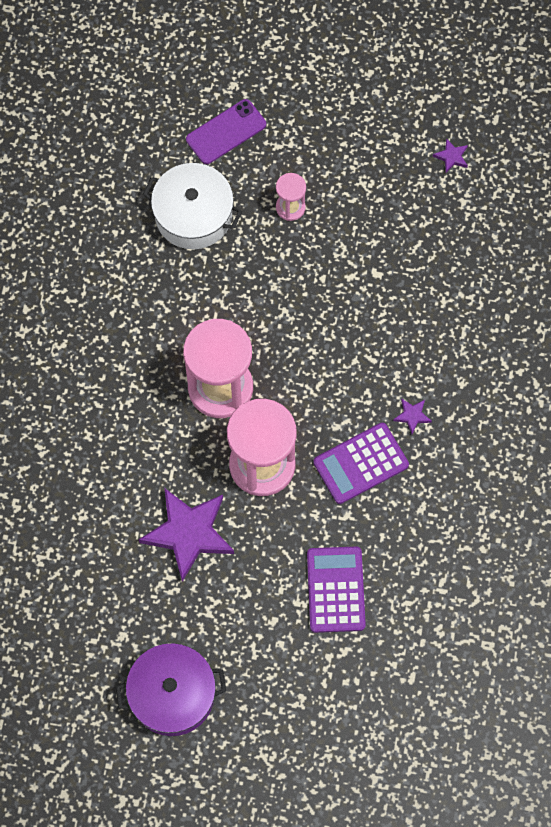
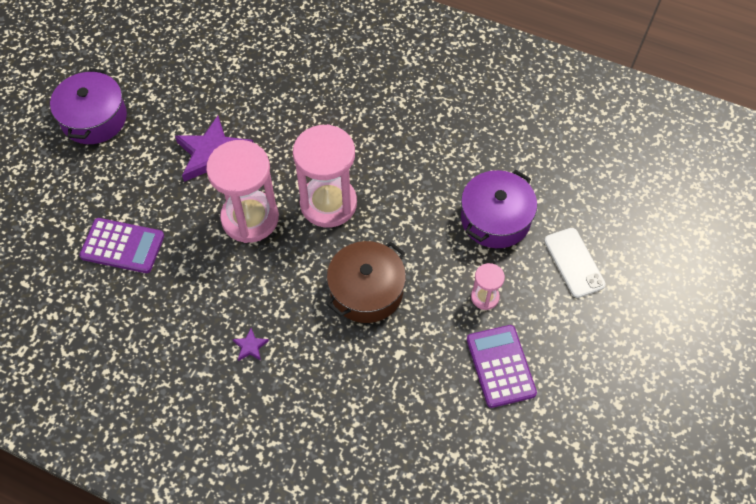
camera: 105 degrees right, 10 degrees down
white pot [143,163,242,249] -> purple pot [461,170,537,248]
purple phone [186,99,266,164] -> white phone [544,228,606,298]
purple calculator [313,423,409,504] -> purple calculator moved to [467,325,537,408]
purple star [433,138,468,173] -> none
none -> brown pot [327,241,406,323]

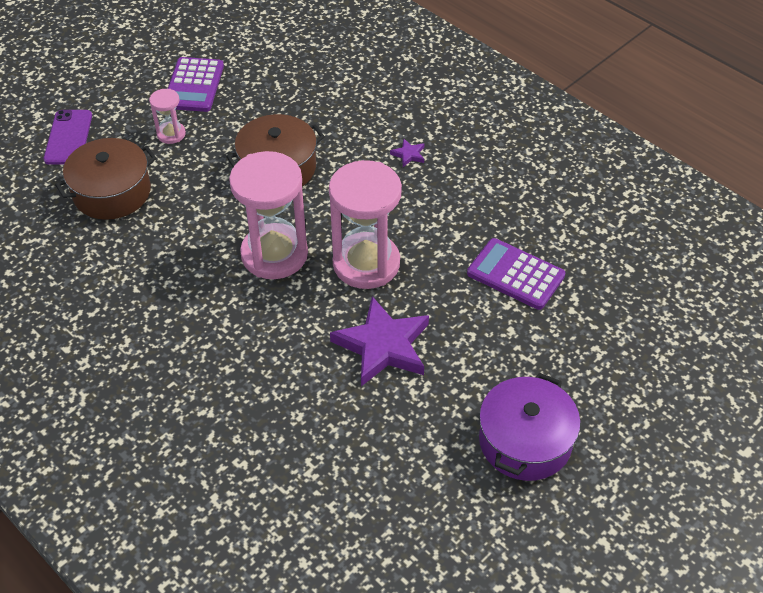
camera: 160 degrees left, 10 degrees down
purple pot [461,170,537,248] -> brown pot [55,138,157,220]
white phone [544,228,606,298] -> purple phone [44,110,92,165]

